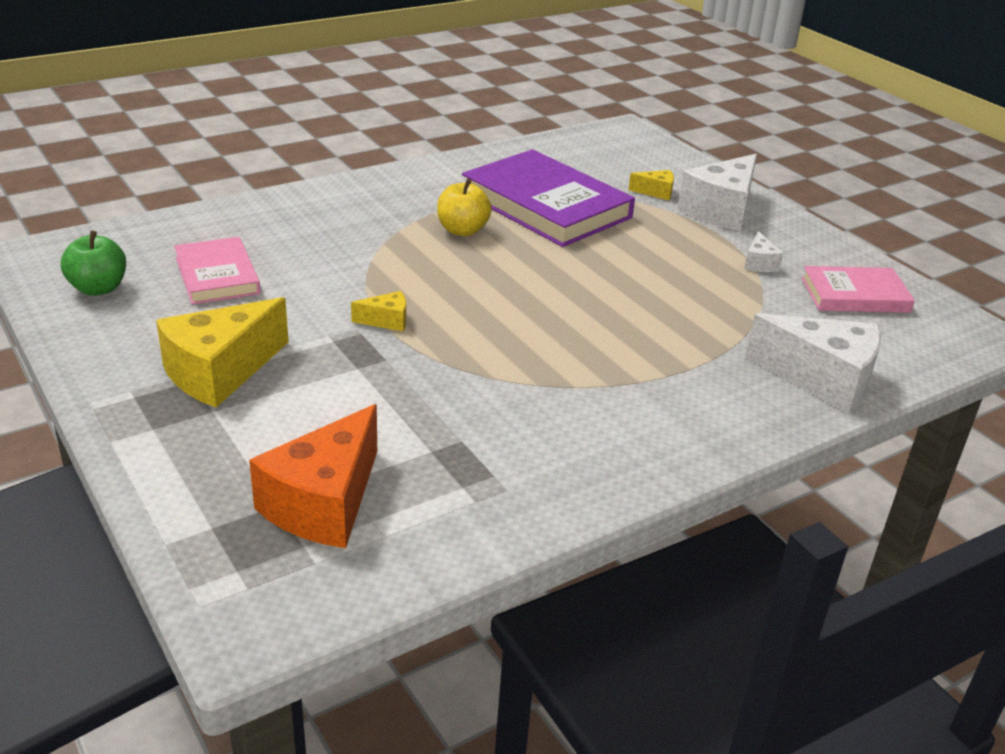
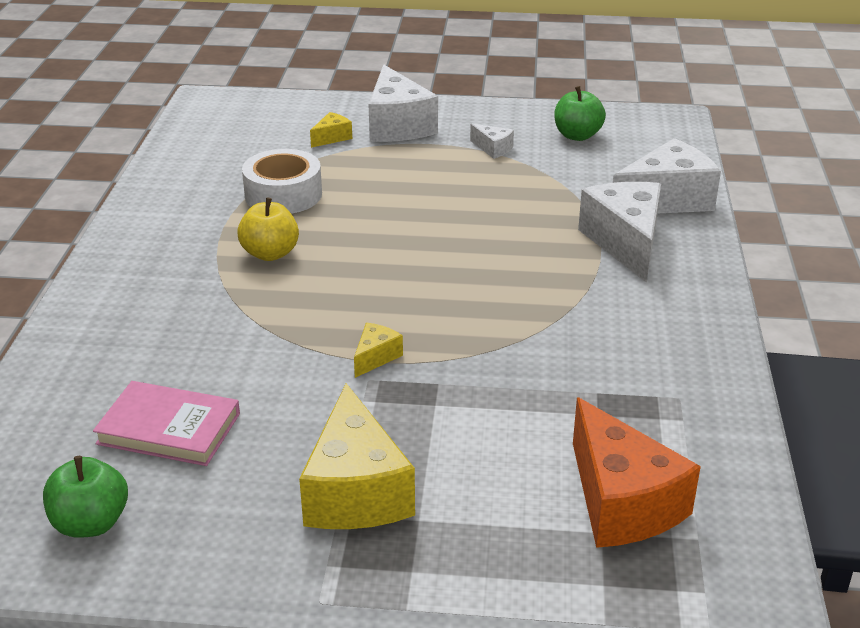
camera: 50 degrees left, 0 degrees up
purple book [462,149,635,247] -> white tape [242,149,322,214]
pink book [801,266,915,313] -> green apple [555,86,606,141]
none -> white cheese [578,182,661,283]

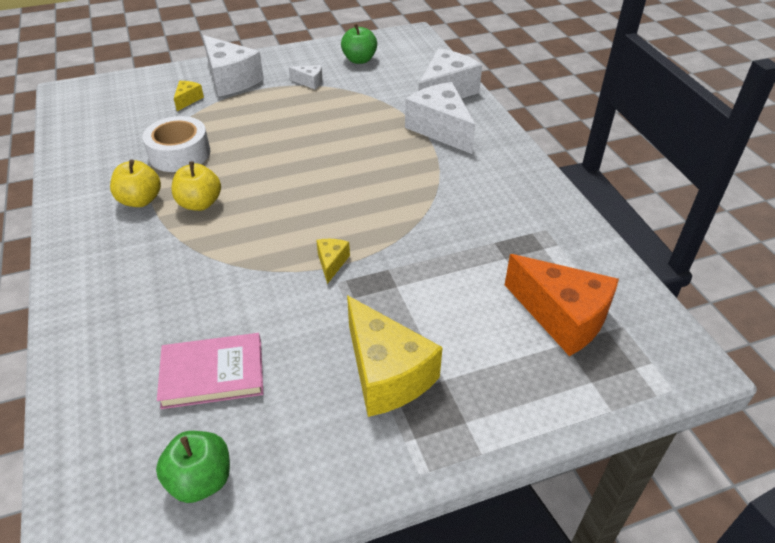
camera: 25 degrees left, 10 degrees up
none -> yellow apple [110,159,161,207]

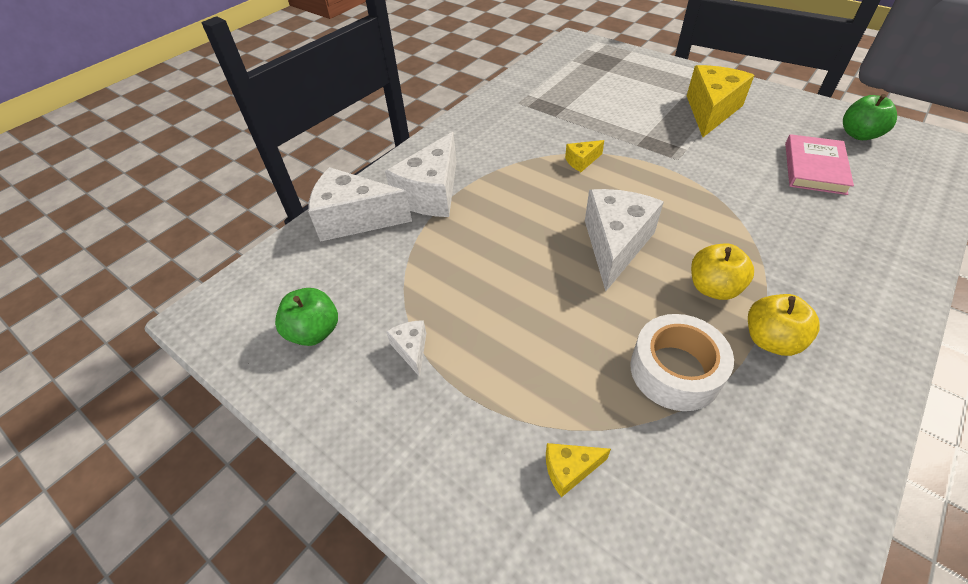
camera: 120 degrees left, 5 degrees up
pink book [157,333,263,409] -> pink book turned 60 degrees clockwise [785,134,854,195]
white cheese [203,35,264,97] -> white cheese moved to [585,189,664,291]
yellow cheese [316,239,350,284] -> yellow cheese moved to [565,140,604,172]
orange cheese [505,254,619,356] -> none

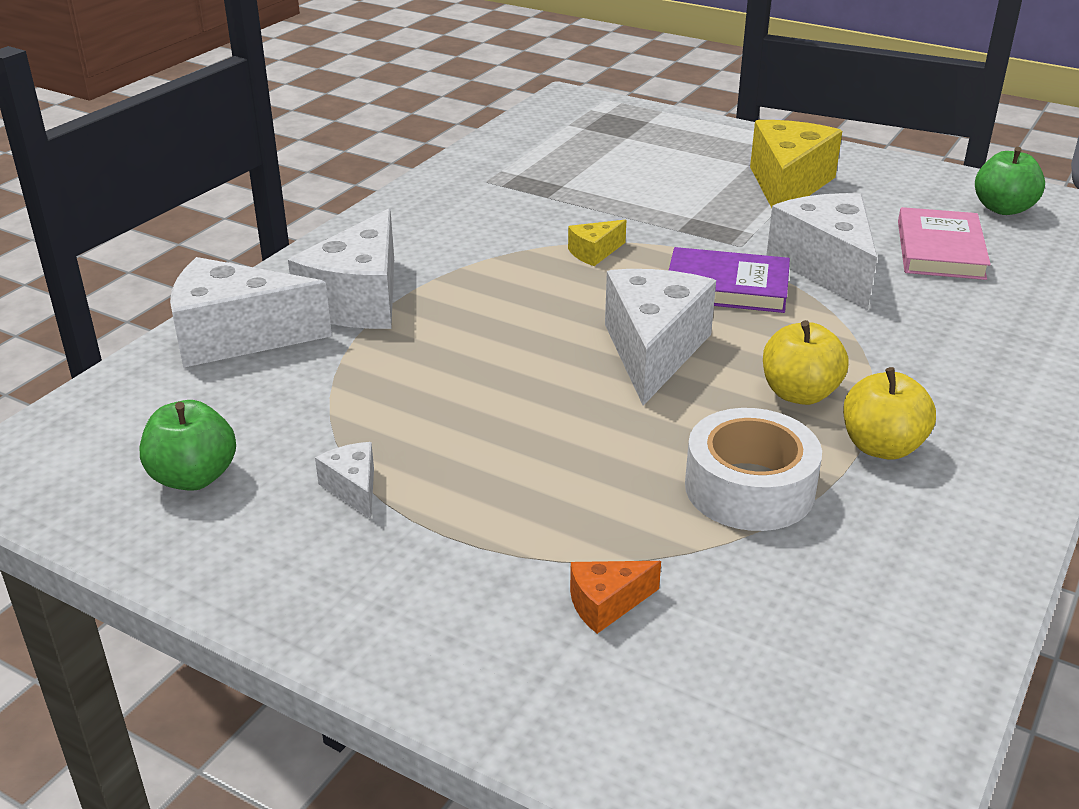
camera: 10 degrees left, 15 degrees down
yellow cheese [546,443,611,497] -> orange cheese [570,561,661,634]
none -> purple book [669,247,790,313]
none -> white cheese [766,193,877,310]

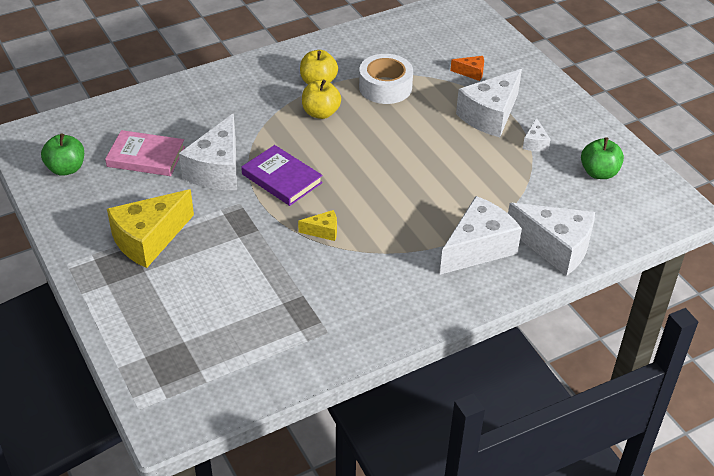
camera: 150 degrees left, 10 degrees up
white cheese [605,269,716,406] -> white cheese moved to [456,69,522,137]
pink book [898,207,991,280] -> pink book turned 60 degrees clockwise [105,130,185,176]

